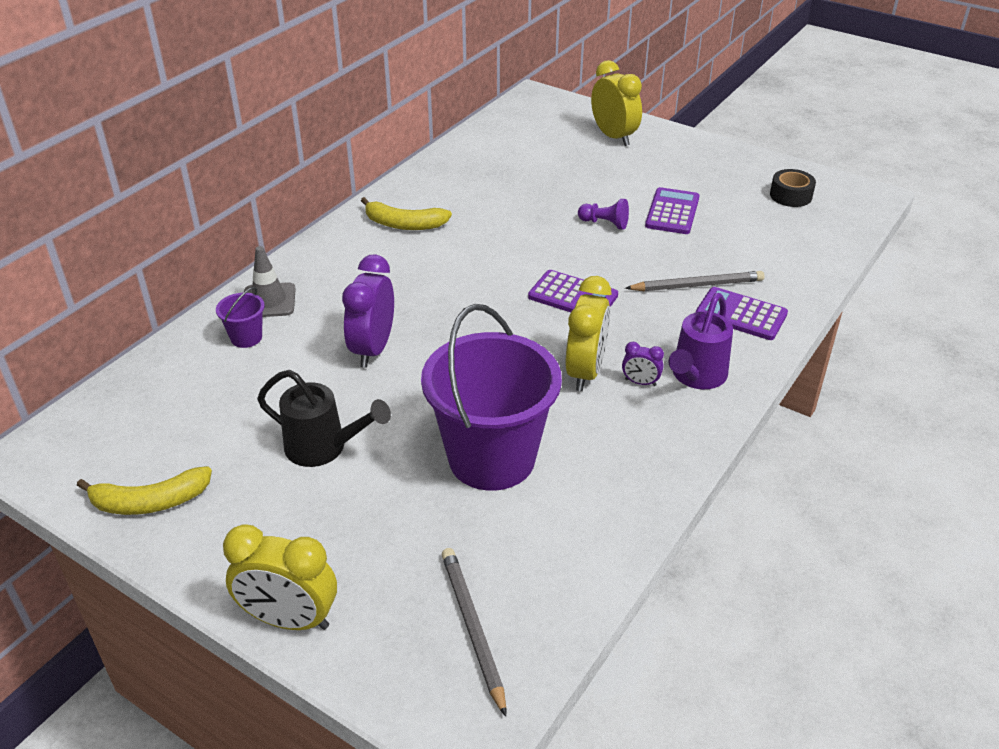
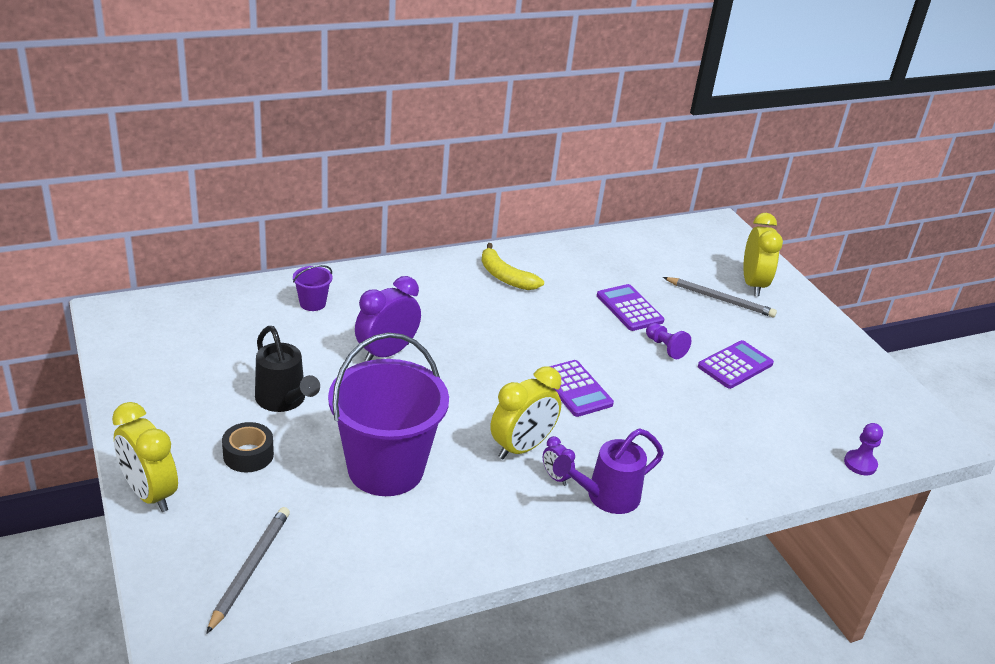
camera: 30 degrees right, 5 degrees down
yellow banana [77,466,212,515] -> none
grey traffic cone [244,246,296,317] -> none
grey pencil [625,271,764,291] -> grey pencil moved to [663,277,777,317]
purple calculator [696,287,788,340] -> purple calculator moved to [597,284,665,331]
black tape [770,169,816,207] -> black tape moved to [222,422,274,472]
none -> purple pawn [844,423,883,475]

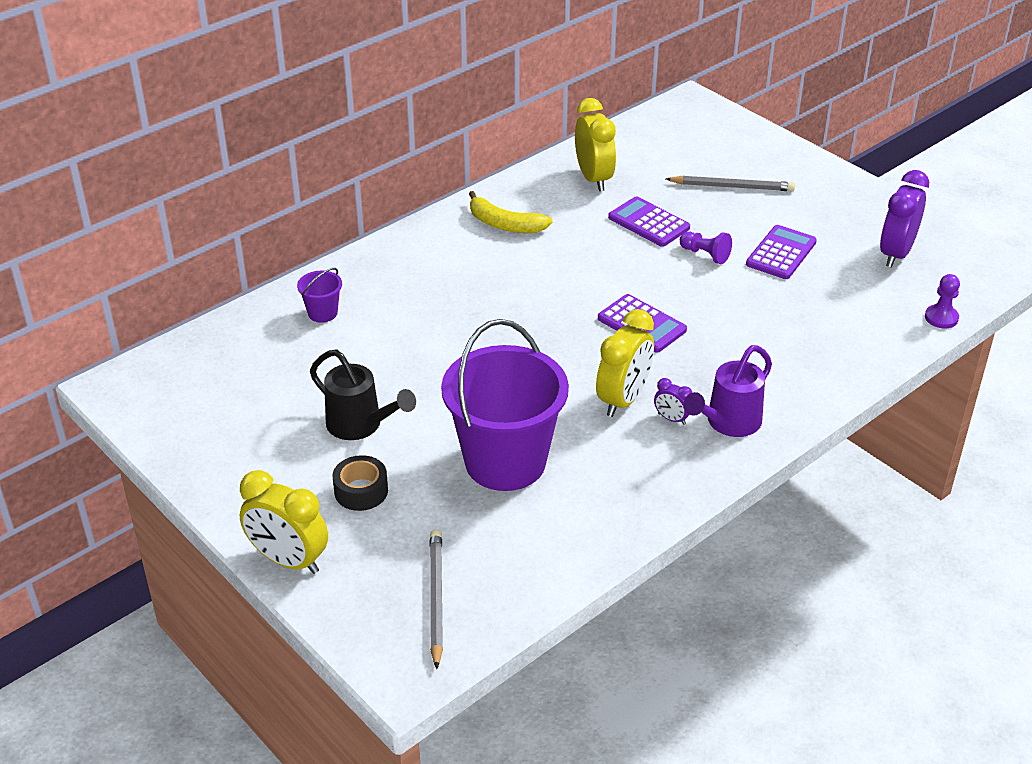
camera: 15 degrees left, 5 degrees up
purple clock [355,276,421,361] -> purple clock moved to [880,170,929,268]
yellow clock [743,213,783,296] -> yellow clock moved to [575,98,616,191]

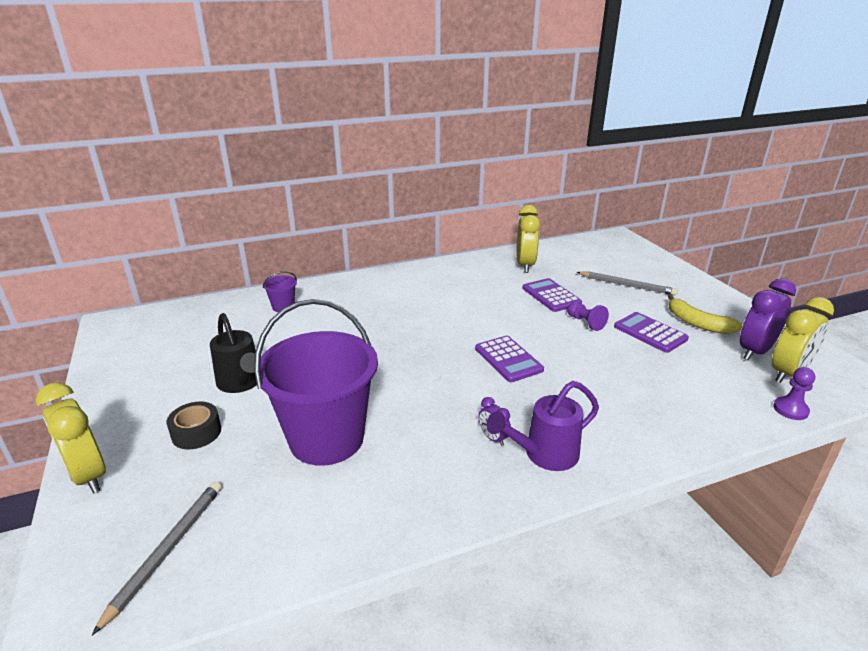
camera: 20 degrees right, 10 degrees down
yellow banana [469,191,553,233] -> yellow banana moved to [668,295,743,334]
yellow clock [596,309,654,417] -> yellow clock moved to [772,297,834,383]
purple calculator [746,225,817,279] -> purple calculator turned 90 degrees counterclockwise [614,312,689,353]

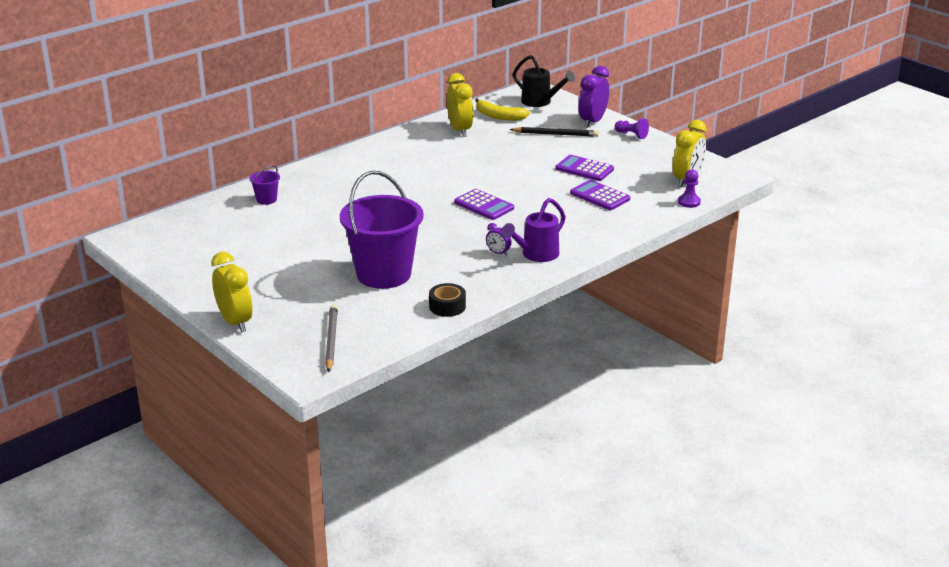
camera: 20 degrees left, 0 degrees up
yellow clock [36,382,106,493] -> yellow clock turned 150 degrees counterclockwise [211,252,253,332]
black tape [167,402,221,449] -> black tape moved to [429,283,466,317]
black watering can [210,313,257,393] -> black watering can moved to [513,55,575,107]
purple calculator [522,278,582,312] -> purple calculator moved to [570,180,630,210]
purple pawn [567,303,609,331] -> purple pawn moved to [615,118,649,139]
grey pencil [577,272,678,295] -> black pencil [509,127,599,137]
yellow banana [668,295,743,334] -> yellow banana moved to [475,98,530,121]
purple clock [740,278,796,360] -> purple clock moved to [579,66,609,128]

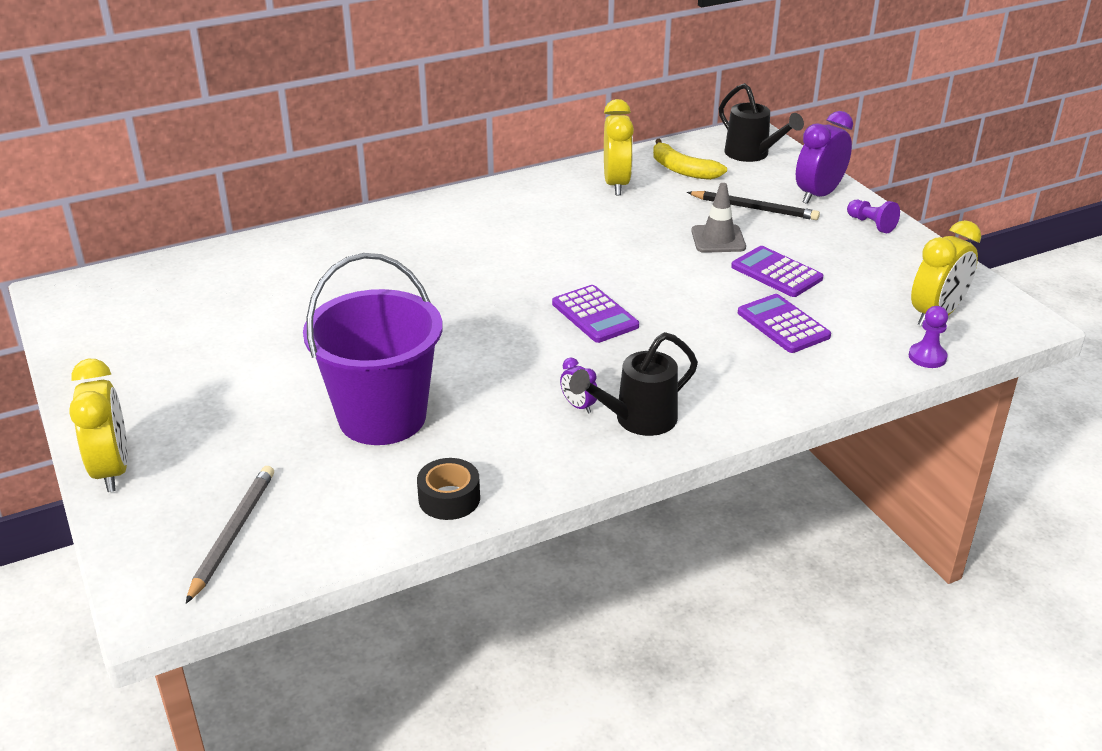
camera: 15 degrees right, 5 degrees up
purple bucket [249,165,280,205] -> none
purple watering can [502,198,566,262] -> black watering can [569,332,698,436]
none -> grey traffic cone [691,183,746,253]

